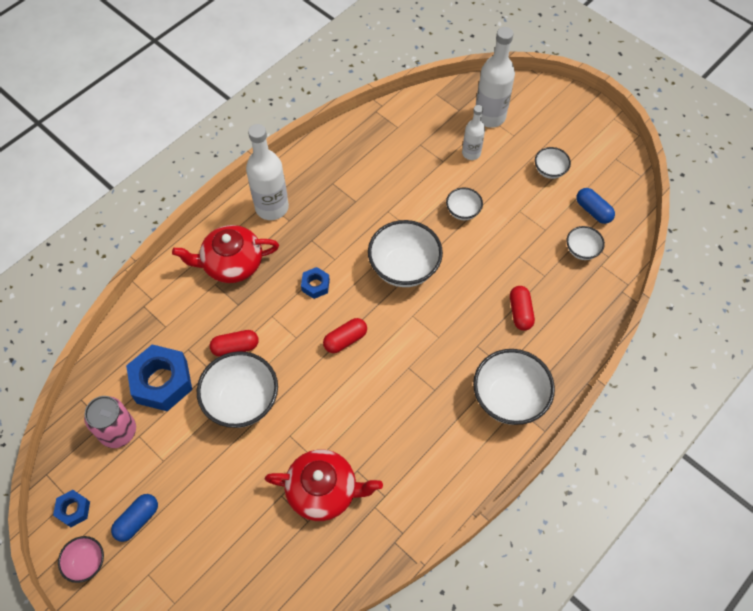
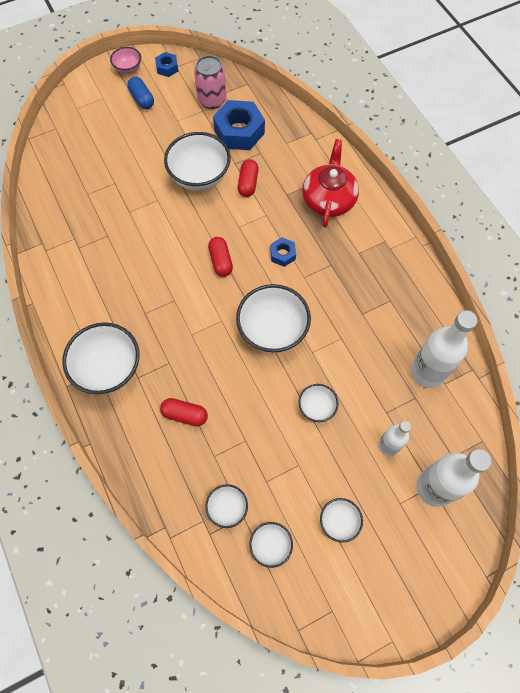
camera: 110 degrees right, 5 degrees up
white bottle [246,124,289,220] -> white bottle moved to [411,310,477,388]
red teapot [265,450,383,521] -> none
blue capsule [576,188,615,224] -> white bowl [249,522,293,568]

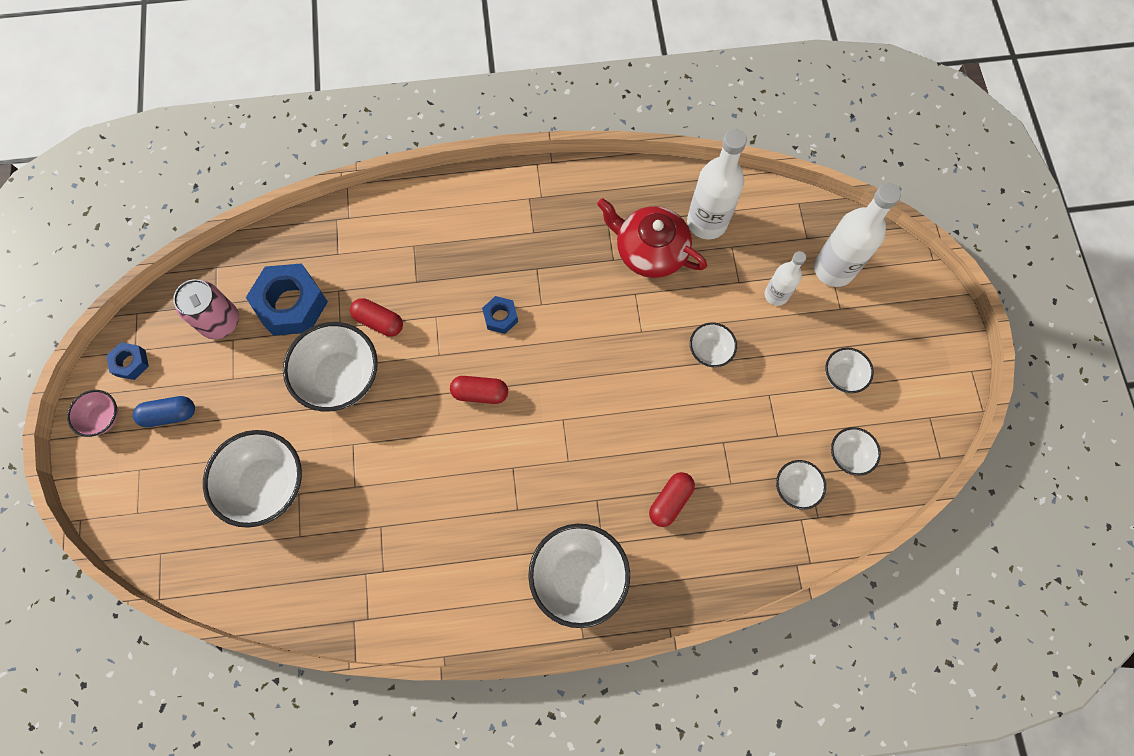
camera: 70 degrees left, 5 degrees up
white bowl [236,284,311,353] -> white bowl moved to [203,430,302,528]
red teapot [302,139,359,228] -> red teapot moved to [597,198,707,278]

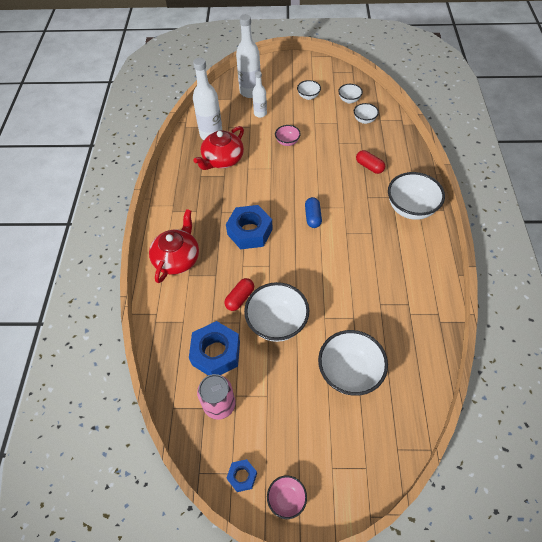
camera: 80 degrees left, 15 degrees down
blue capsule [133,396,195,427] -> blue capsule moved to [305,197,322,228]
red capsule [450,376,508,404] -> none
blue nut [482,296,518,334] -> blue nut [226,205,273,249], size x1.99
white bowl [690,322,737,367] -> pink bowl [275,125,301,146]
none -> red teapot [149,209,199,283]

